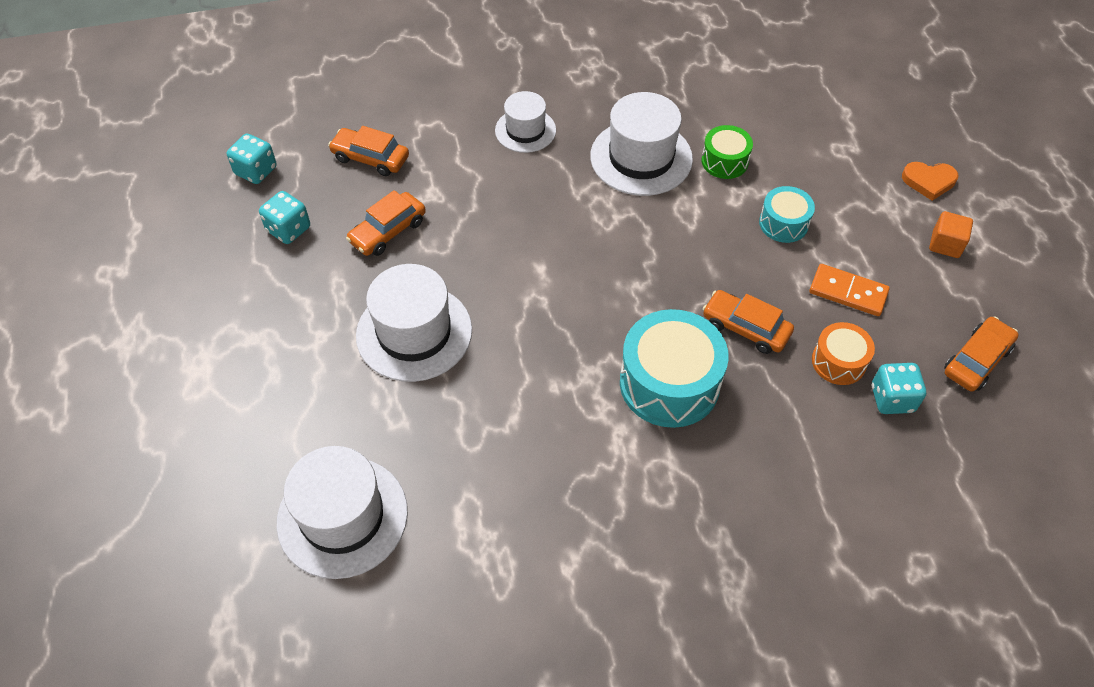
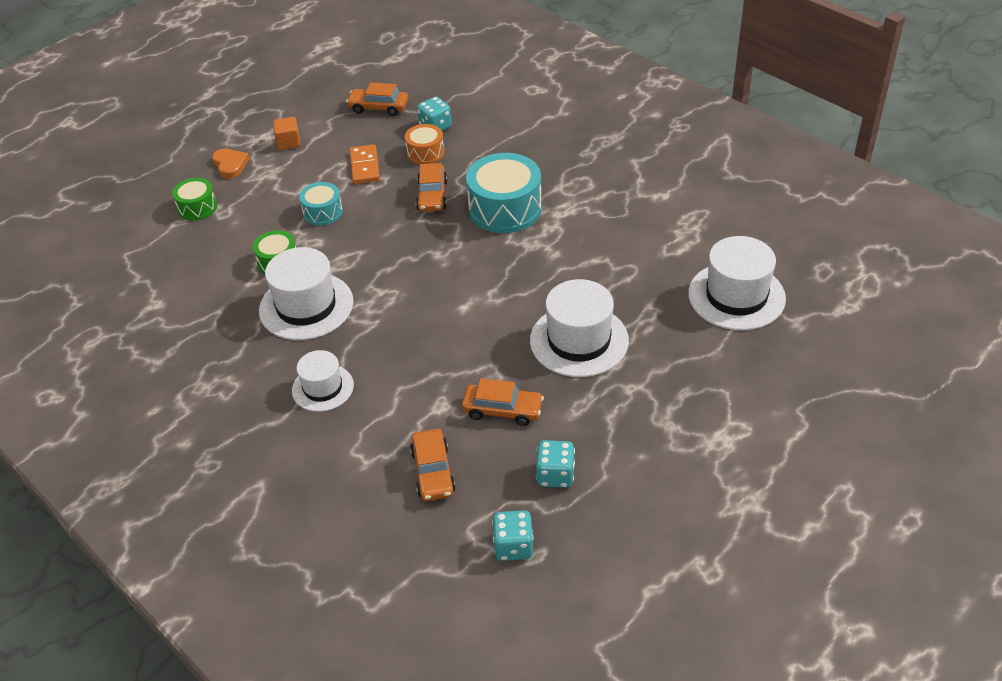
camera: 120 degrees left, 10 degrees down
none -> green drum [172,178,217,221]

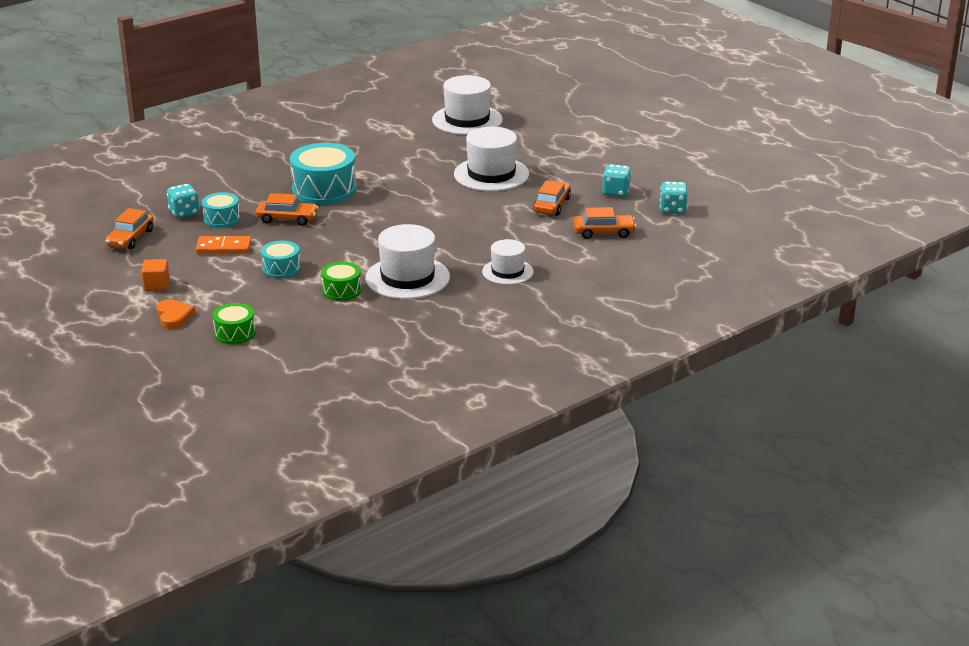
camera: 85 degrees left, 15 degrees down
orange heart [212,149,250,179] -> orange heart turned 90 degrees clockwise [156,299,195,329]
orange drum [405,124,444,164] -> turquoise drum [202,192,240,228]

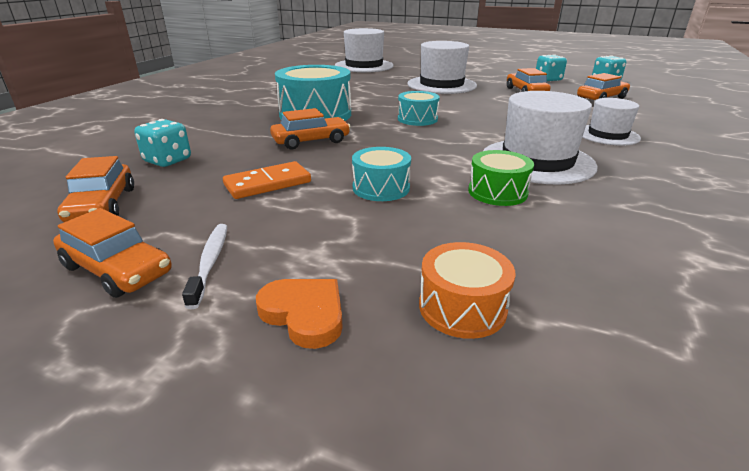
camera: 30 degrees left, 0 degrees up
orange cube [141,259,170,291] -> white toothbrush [182,224,227,309]
turquoise drum [202,192,240,228] -> turquoise drum moved to [398,91,440,126]
green drum [213,303,256,344] -> orange drum [419,242,516,339]
none -> orange car [53,208,171,298]

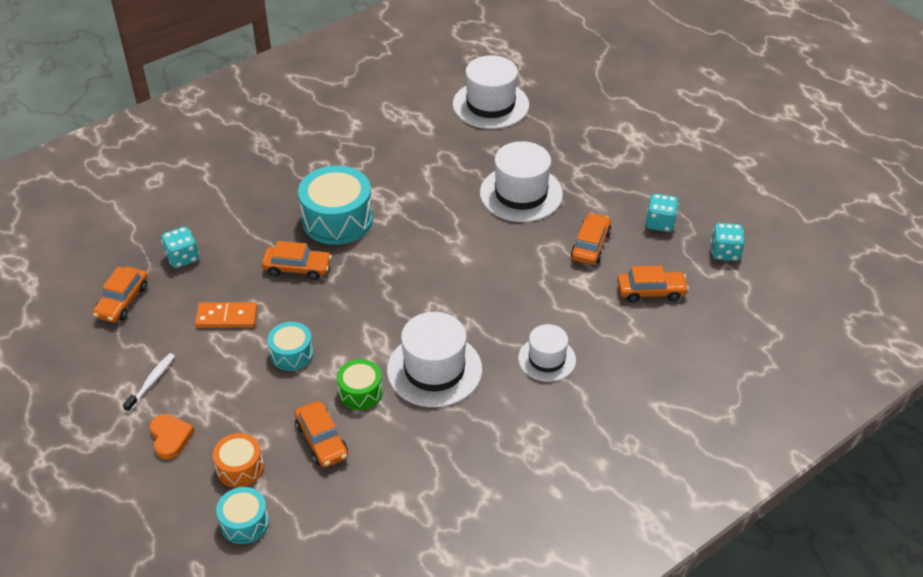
camera: 30 degrees right, 15 degrees up
orange car [53,208,171,298] -> orange car moved to [295,401,348,467]
turquoise drum [398,91,440,126] -> turquoise drum moved to [216,487,269,544]

